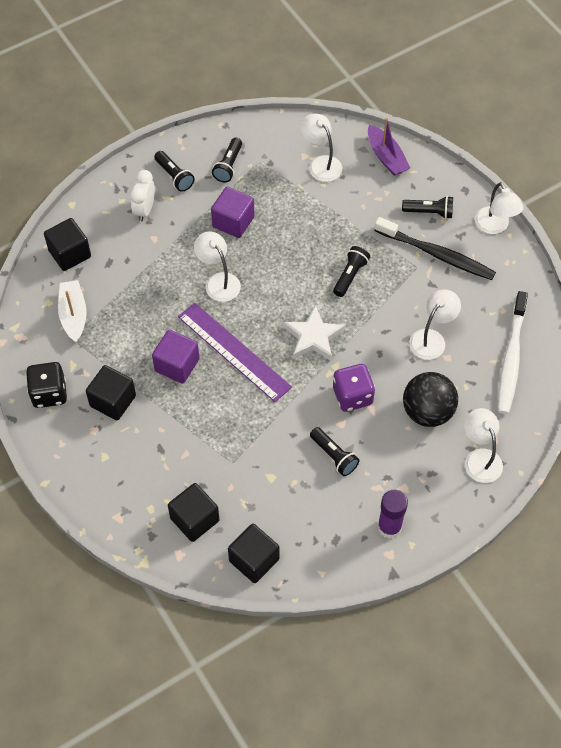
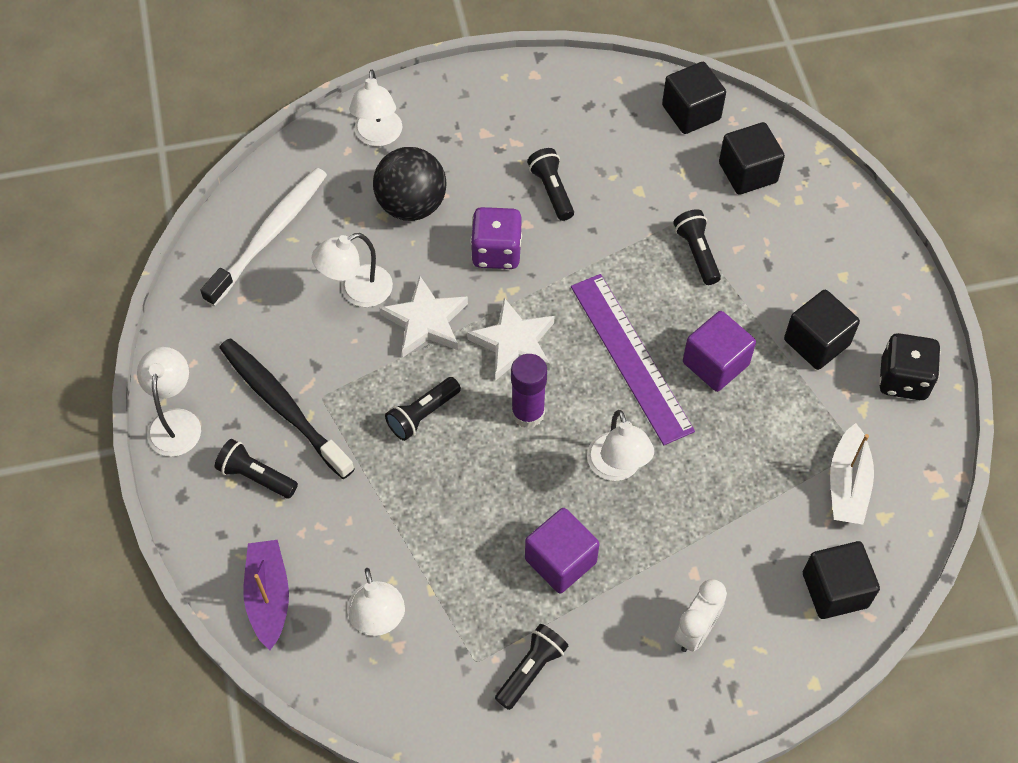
camera: 160 degrees left, 0 degrees up
black flashlight [154,151,195,192] -> black flashlight moved to [673,209,721,285]
purple glue stick [377,490,408,539] -> purple glue stick moved to [511,354,547,428]
none -> white star [380,276,468,357]

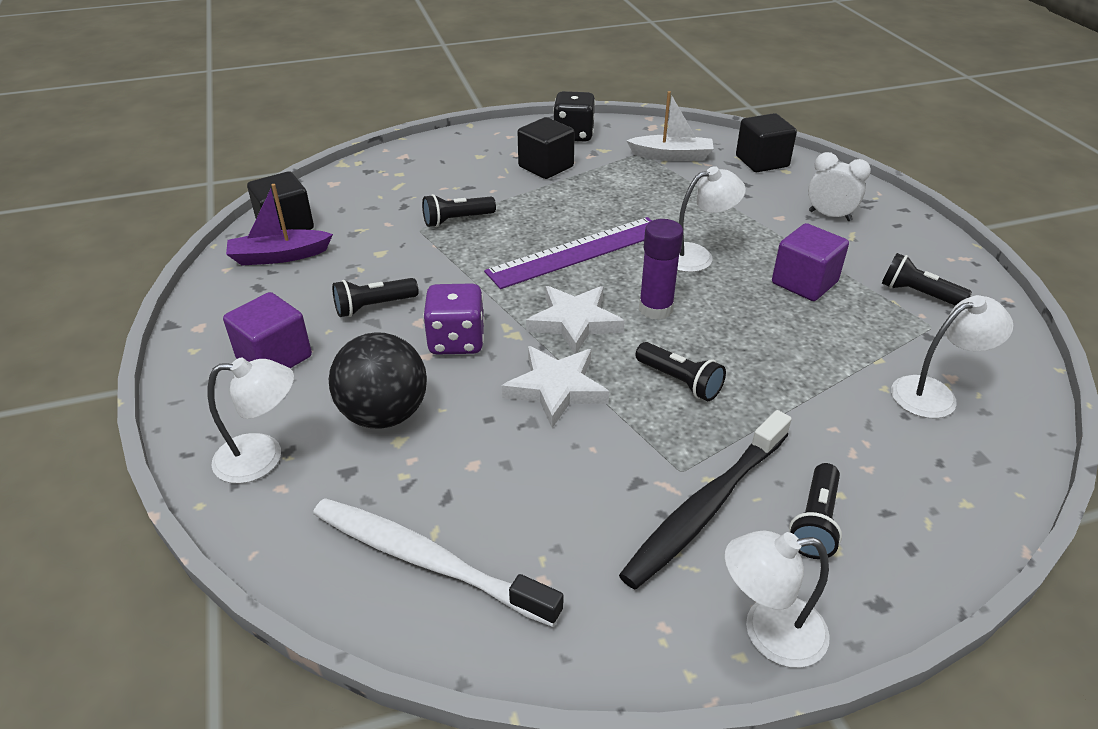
camera: 95 degrees left, 20 degrees down
purple boat [244,540,289,650] -> purple boat moved to [226,184,333,266]
white lamp [312,233,393,307] -> none
purple cube [683,311,756,392] -> purple cube moved to [223,292,312,368]
black cube [719,122,785,195] -> none

